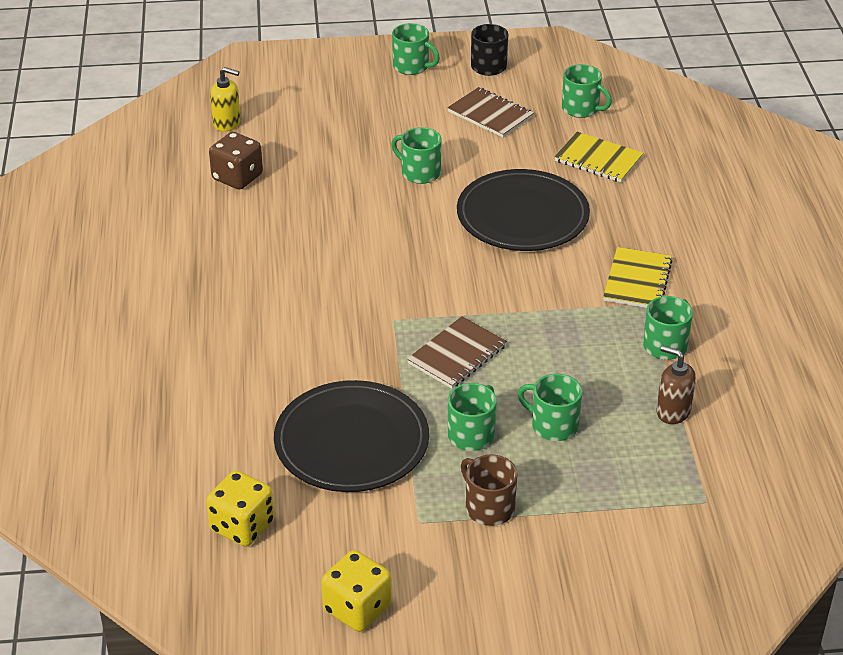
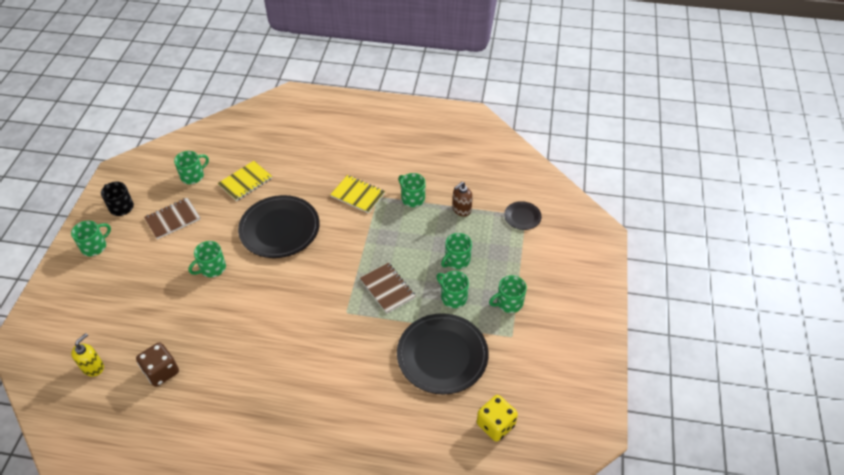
camera: 75 degrees left, 10 degrees up
yellow dice [321,550,392,632] -> none
brown mug [461,454,518,526] -> green mug [489,275,527,313]
none -> black plate [504,201,542,230]

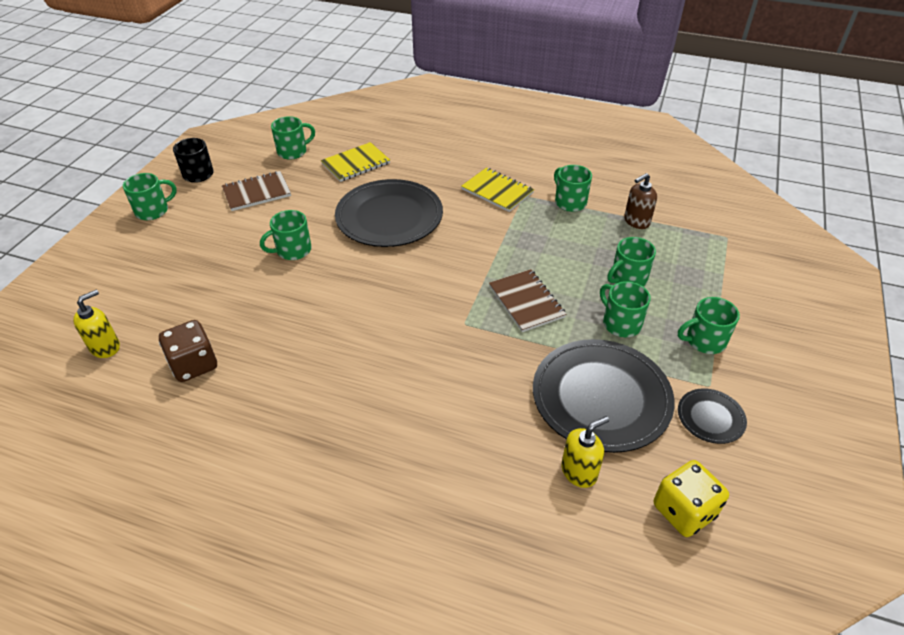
camera: 10 degrees right, 5 degrees down
black plate [504,201,542,230] -> black plate moved to [678,389,747,444]
none -> yellow soap dispenser [561,416,609,488]

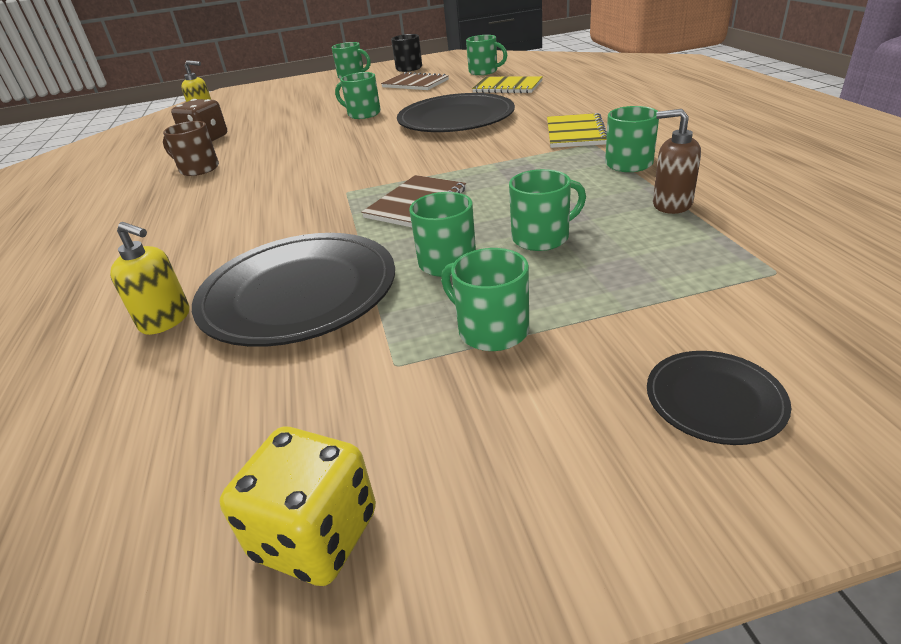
camera: 60 degrees right, 10 degrees down
green mug [607,237,656,287] -> green mug turned 135 degrees clockwise [509,169,586,251]
yellow dice [654,460,729,537] -> yellow dice moved to [219,427,376,586]
black plate [678,389,747,444] -> black plate moved to [647,351,791,445]
none -> brown mug [163,121,219,176]

